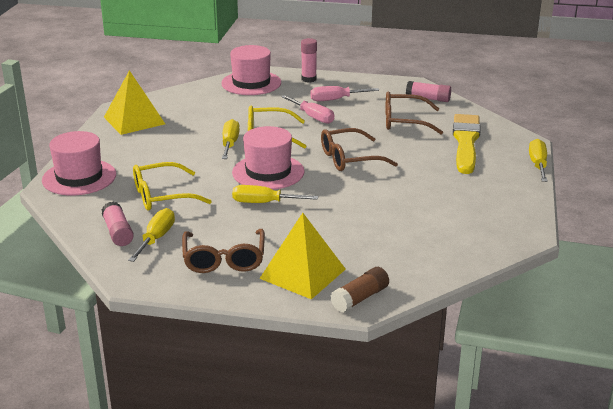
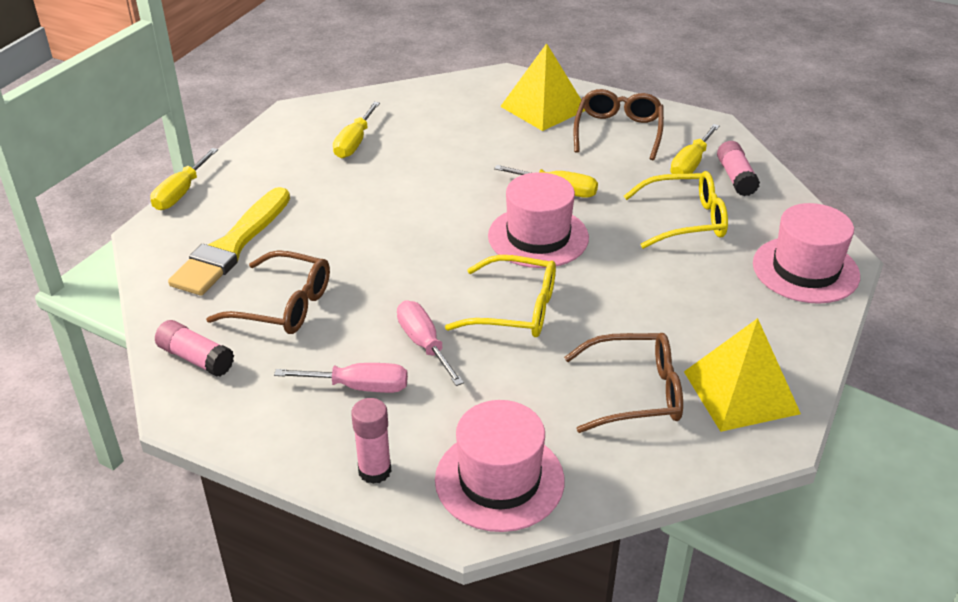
camera: 165 degrees left, 10 degrees up
yellow screwdriver [222,119,240,159] -> yellow screwdriver moved to [333,102,380,158]
brown glasses [321,128,398,171] -> brown glasses moved to [564,333,683,433]
brown glue stick [330,267,389,312] -> none

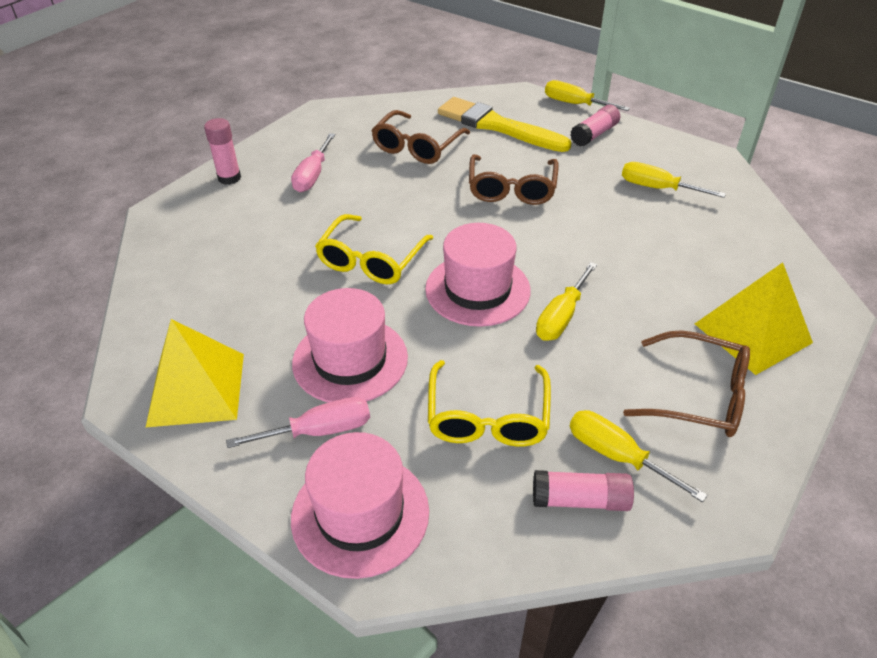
camera: 100 degrees right, 5 degrees up
pink glue stick [155,320,234,377] -> pink glue stick moved to [570,105,620,147]
pink screwdriver [397,301,464,386] -> pink screwdriver moved to [226,397,370,448]
pink hat [435,400,565,532] -> pink hat moved to [292,288,408,403]
brown glasses [564,333,683,433] -> brown glasses moved to [469,154,559,205]

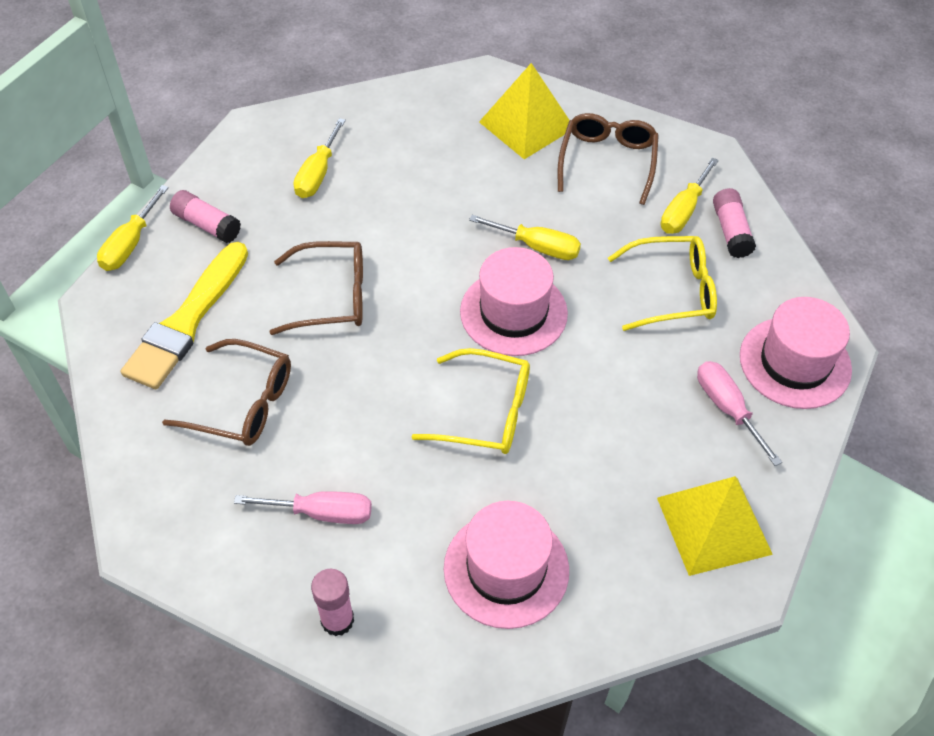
camera: 100 degrees left, 10 degrees up
pink hat [292,288,408,403] -> pink hat moved to [444,501,569,629]

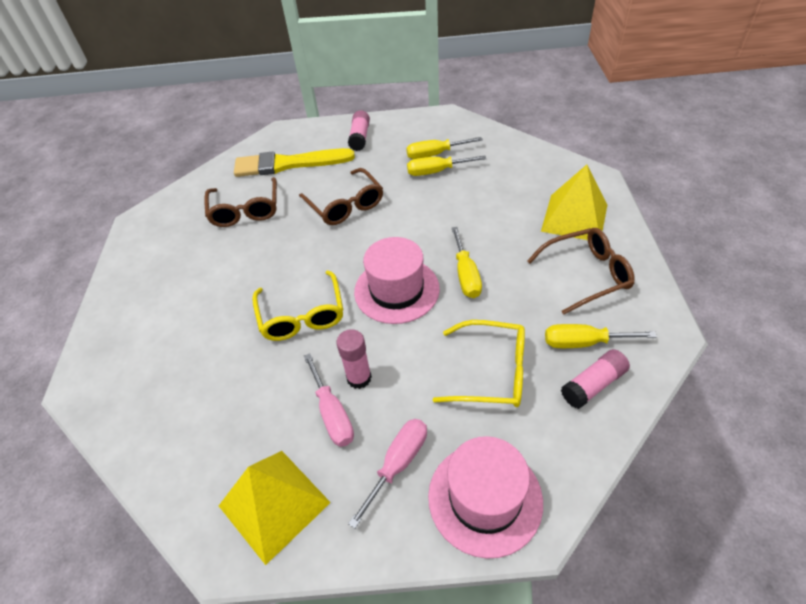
camera: 65 degrees right, 5 degrees down
yellow screwdriver [97,185,169,271] -> yellow screwdriver moved to [407,156,487,176]
pink screwdriver [234,491,372,524] -> pink screwdriver moved to [304,353,354,447]
pink glue stick [311,569,354,636] -> pink glue stick moved to [337,329,372,389]
pink hat [444,501,569,629] -> none
yellow glasses [608,236,717,331] -> yellow glasses turned 45 degrees counterclockwise [433,320,525,407]

